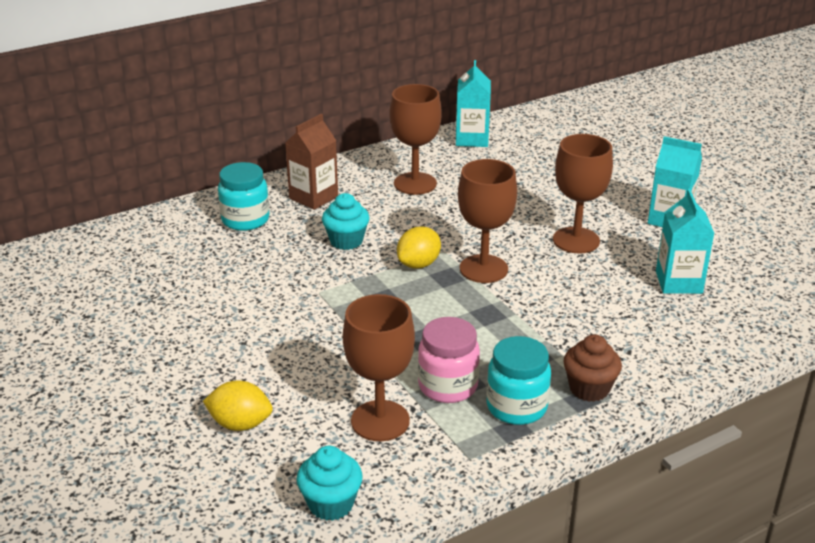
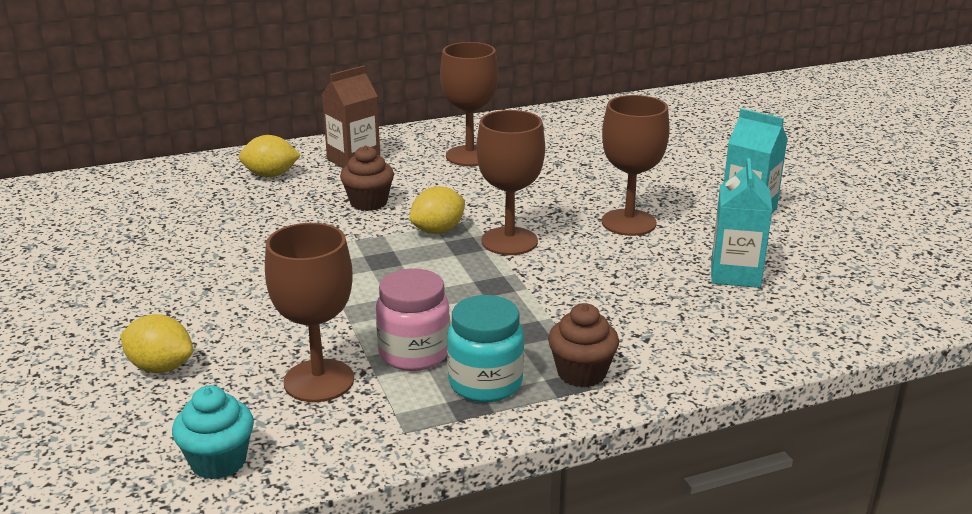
camera: 10 degrees right, 5 degrees down
turquoise jar [218,162,270,231] -> yellow lemon [239,135,301,177]
turquoise cupcake [322,193,370,250] -> brown cupcake [340,145,394,211]
turquoise carton [456,60,491,147] -> none

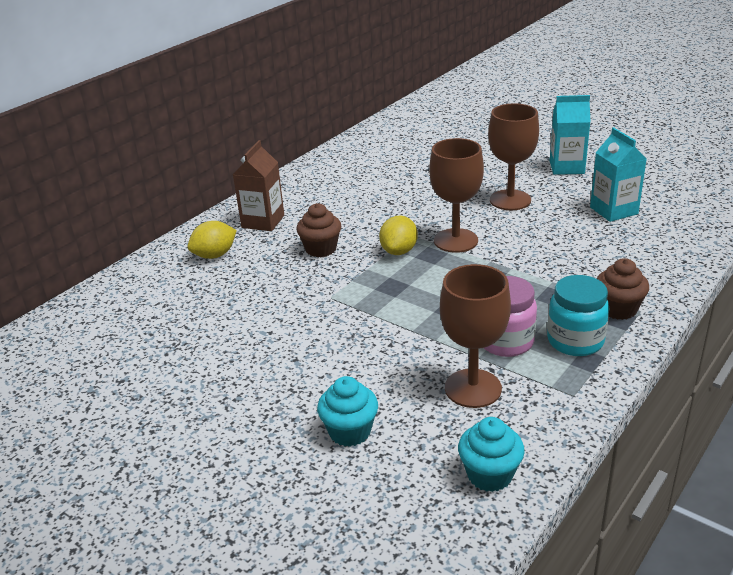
camera: 30 degrees left, 5 degrees up
yellow lemon [120,314,193,373] -> turquoise cupcake [317,376,378,447]
brown goblet [440,42,498,166] -> none

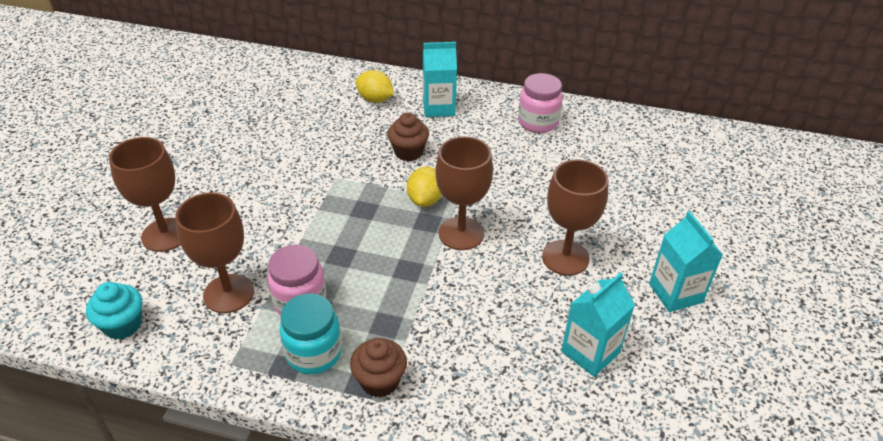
camera: 65 degrees right, 10 degrees up
brown carton [233,140,284,231] -> turquoise carton [423,42,457,117]
turquoise cupcake [317,376,378,447] -> brown goblet [109,137,181,252]
yellow lemon [379,216,418,255] -> yellow lemon turned 75 degrees counterclockwise [407,167,442,207]
none -> pink jar [518,73,563,133]

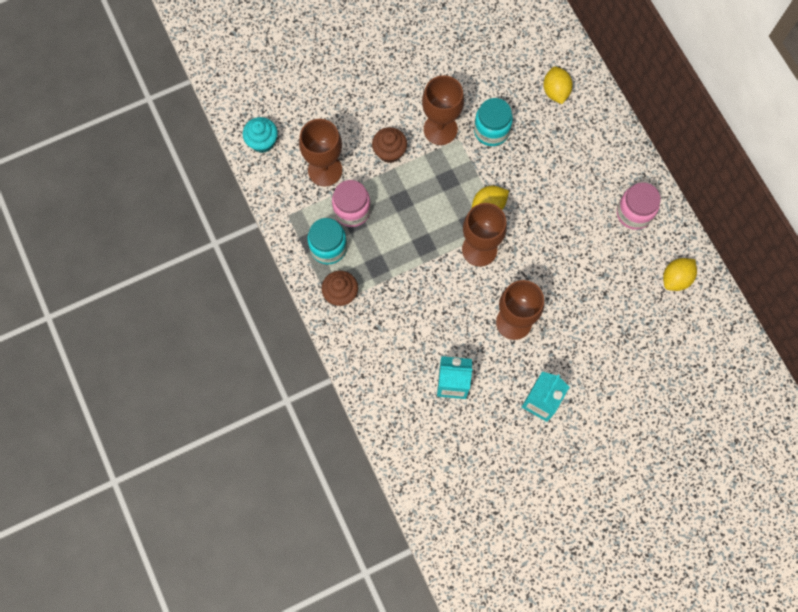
camera: 50 degrees right, 30 degrees up
brown goblet [109,137,181,252] -> brown goblet moved to [422,75,464,145]
brown cupcake [387,112,429,161] -> brown cupcake moved to [372,127,407,163]
turquoise carton [423,42,457,117] -> none
none -> turquoise jar [474,98,513,146]
none -> yellow lemon [663,258,697,291]

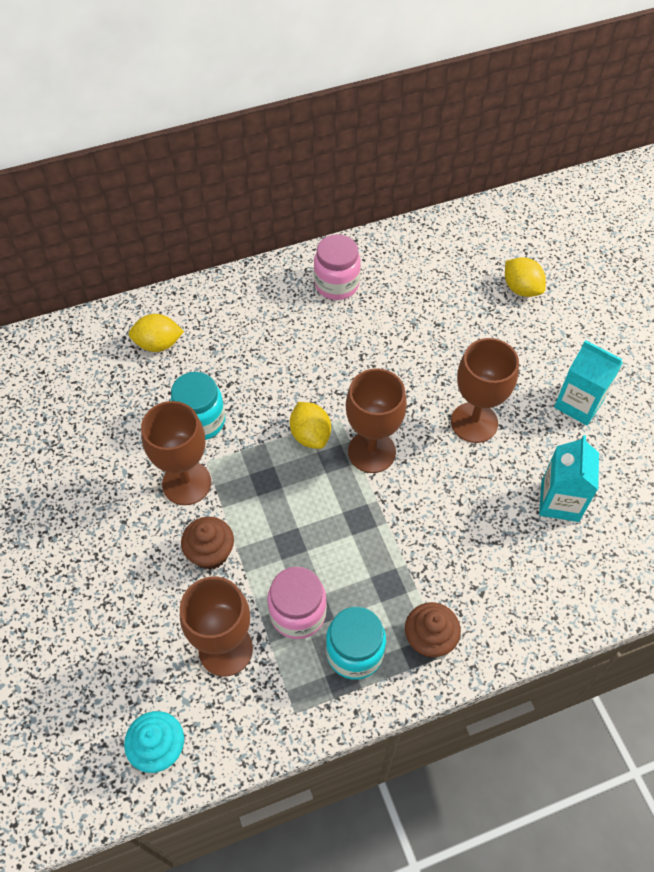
camera: 85 degrees left, 15 degrees down
yellow lemon [663,258,697,291] -> yellow lemon moved to [505,257,546,297]

